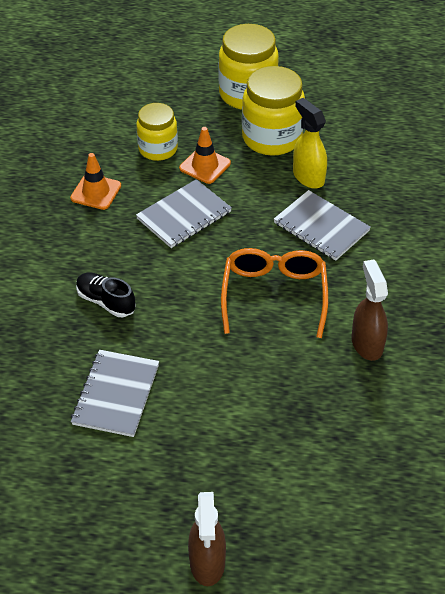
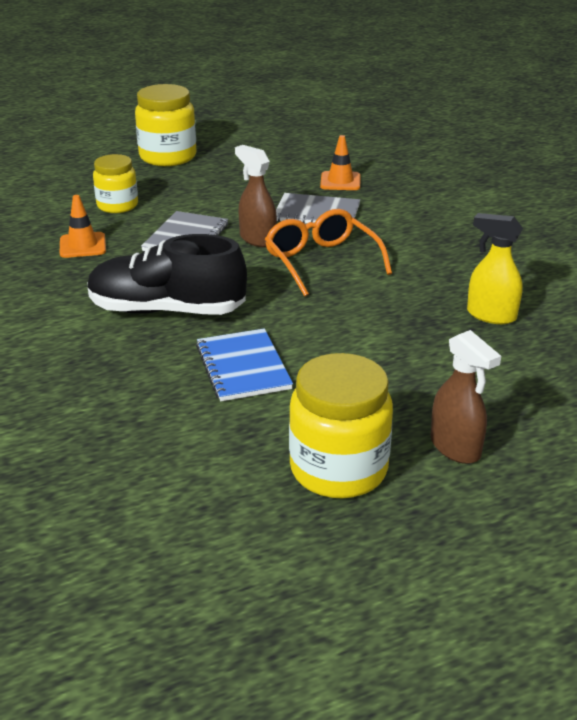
camera: 30 degrees left, 15 degrees down
grey notebook [71,350,159,437] -> blue notebook [196,328,293,401]
black shoe [76,272,136,317] -> black shoe [87,234,247,315], size x2.00
orange traffic cone [179,127,231,184] -> orange traffic cone moved to [320,135,361,190]
yellow jar [242,66,305,156] -> yellow jar moved to [289,353,393,498]
yellow spray bottle [293,98,327,189] -> yellow spray bottle moved to [467,213,523,324]
brown spray bottle [351,259,388,361] -> brown spray bottle moved to [235,145,277,247]

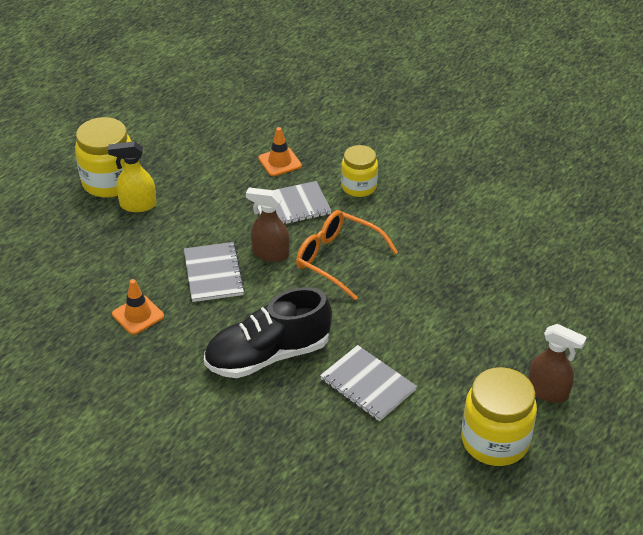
camera: 30 degrees left, 10 degrees up
yellow jar [93,154,138,213] -> yellow jar moved to [341,145,378,197]
blue notebook [196,328,293,401] -> grey notebook [320,345,417,421]
yellow spray bottle [467,213,523,324] -> yellow spray bottle moved to [108,141,156,212]

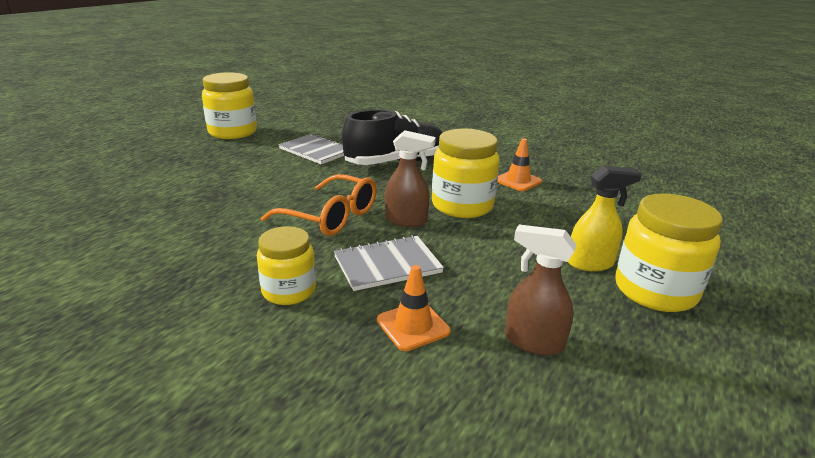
camera: 175 degrees right, 15 degrees down
grey notebook [184,242,245,302] -> yellow jar [432,128,500,218]
brown spray bottle [528,324,587,403] -> brown spray bottle moved to [505,225,577,356]

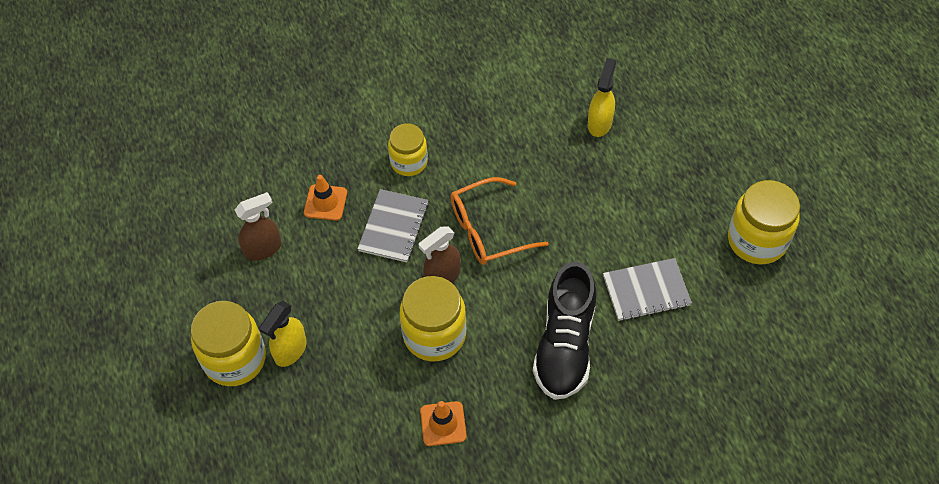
camera: 130 degrees right, 30 degrees up
none -> yellow spray bottle [588,58,616,137]

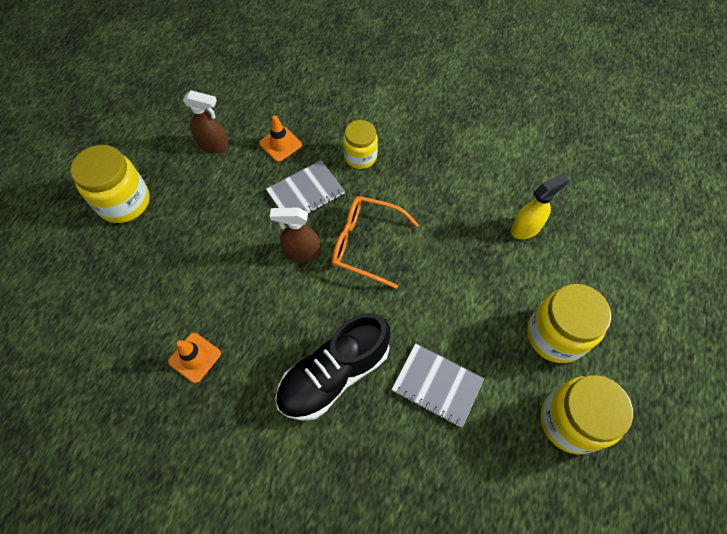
camera: 40 degrees right, 5 degrees up
yellow spray bottle [259,301,307,367] -> none
yellow jar [400,276,466,361] -> yellow jar moved to [527,284,611,363]

